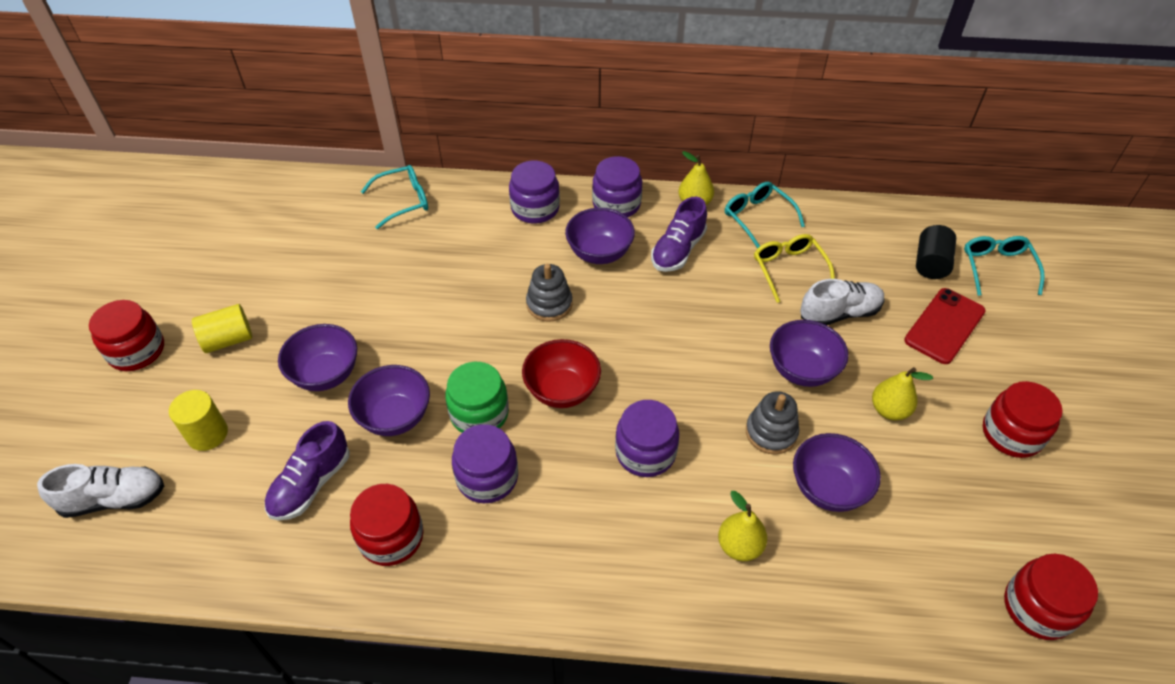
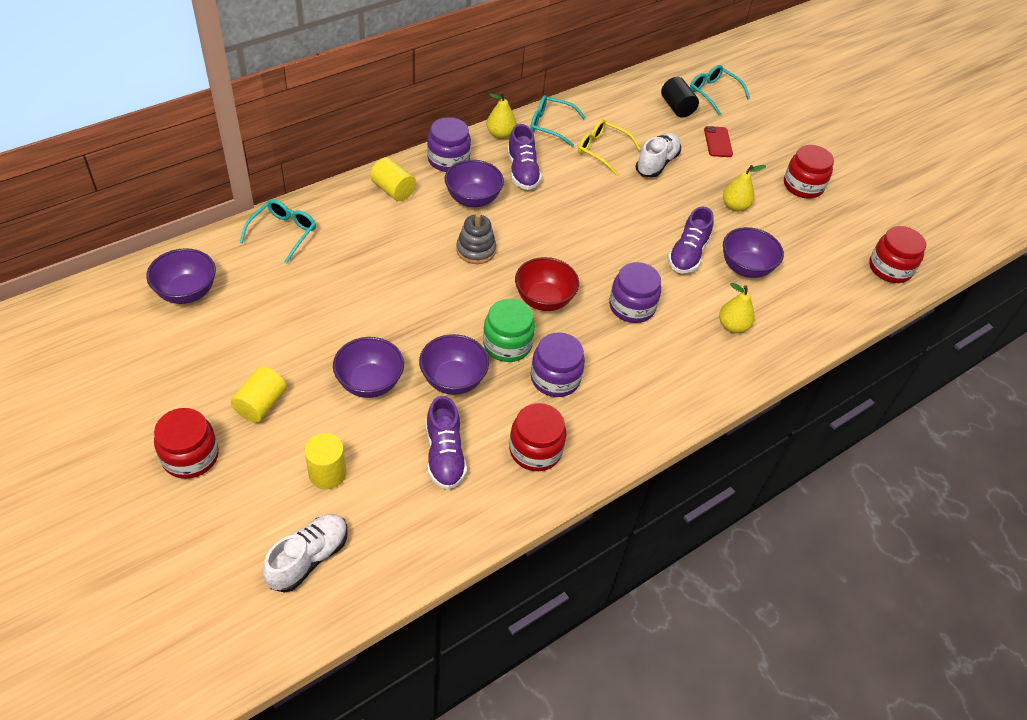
camera: 45 degrees left, 0 degrees up
purple jar [509,161,560,224] -> yellow cylinder [370,157,416,201]
grey stacking toy [746,391,799,454] -> purple shoe [668,207,714,274]
purple bowl [770,320,848,387] -> purple bowl moved to [146,248,216,304]
red phone [904,288,986,364] -> red phone [704,126,733,157], size x0.66

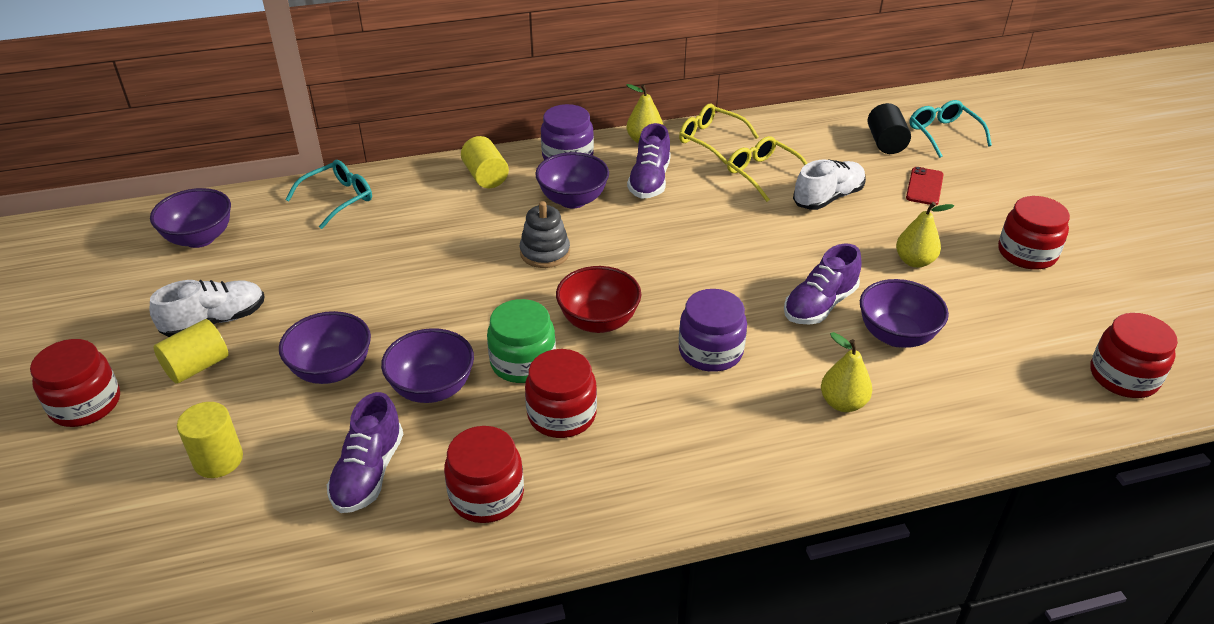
camera: 25 degrees right, 10 degrees down
white shoe [263,514,348,593] -> white shoe moved to [150,280,265,337]
turquoise glasses [530,95,586,147] -> yellow glasses [679,104,759,164]
purple jar [531,332,585,397] -> red jar [525,349,597,438]

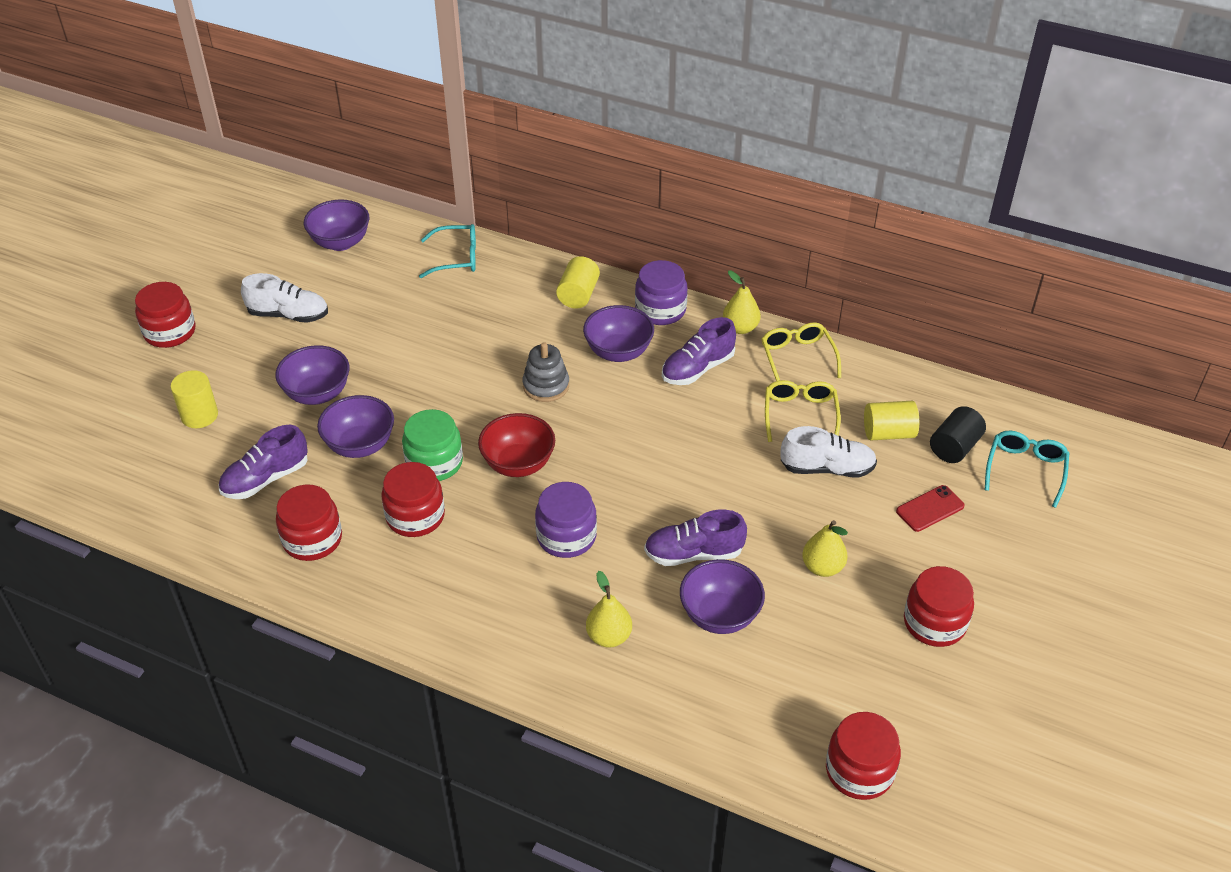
camera: 40 degrees right, 5 degrees up
yellow cylinder [154,319,228,384] -> yellow cylinder moved to [864,401,919,441]

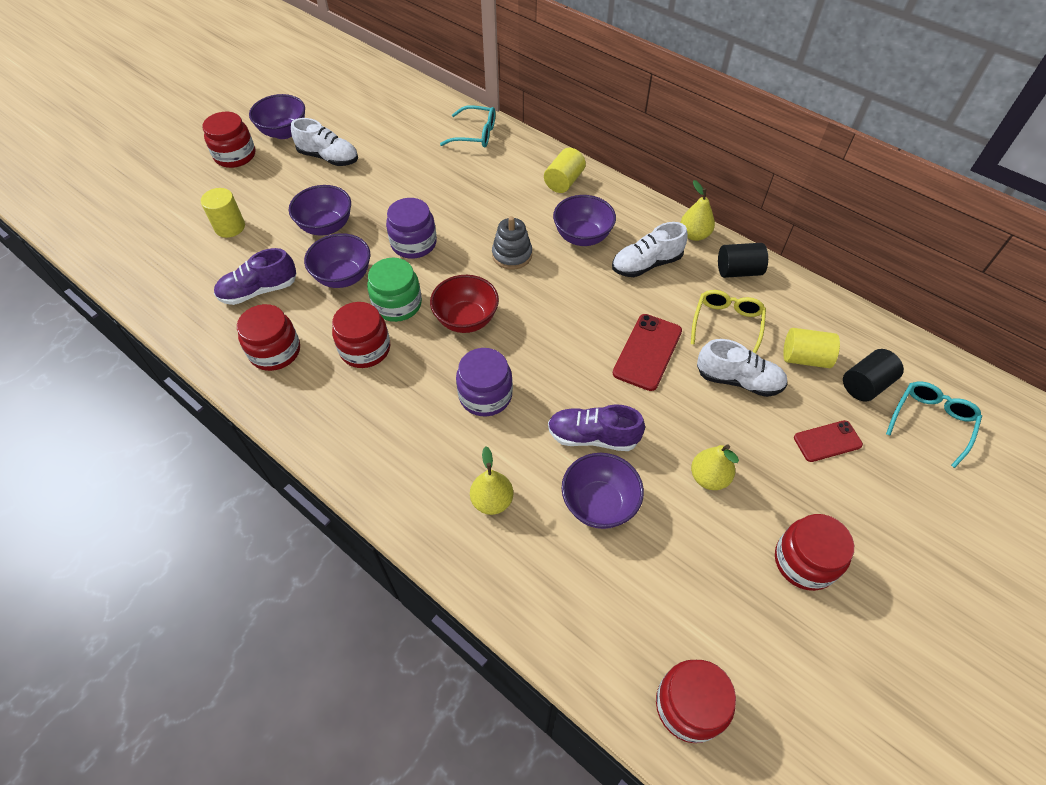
camera: 15 degrees right, 10 degrees up
purple bowl [304,199,369,251] -> purple bowl moved to [249,94,305,139]
purple jar [635,260,688,325] -> purple jar moved to [386,198,437,258]
purple shoe [662,317,736,385] -> white shoe [612,222,688,277]
yellow glasses [761,322,841,381] -> black cylinder [718,243,768,278]
none -> red phone [613,314,682,391]

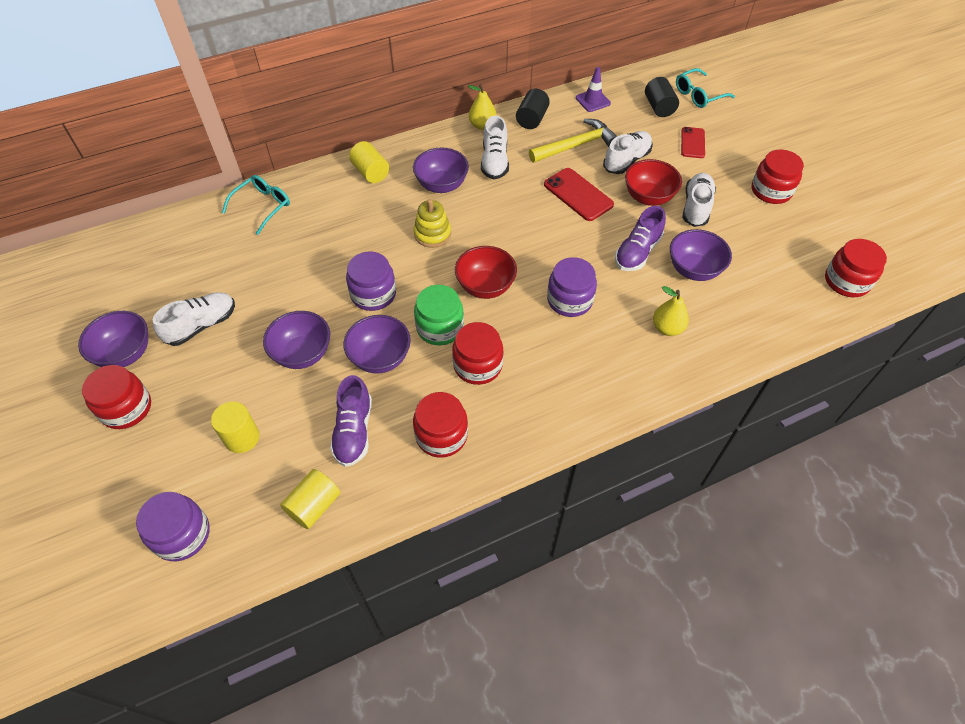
camera: 65 degrees left, 0 degrees up
grey stacking toy [492,216,532,269] -> yellow stacking toy [414,199,451,248]
yellow glasses [691,290,766,354] -> yellow hammer [529,119,617,163]
yellow pear [691,444,739,490] -> white shoe [682,173,716,227]
yellow cylinder [783,328,840,368] -> yellow cylinder moved to [280,469,340,529]
turquoise glasses [886,381,982,468] -> turquoise glasses turned 90 degrees counterclockwise [676,68,735,108]
none -> purple jar [136,492,210,561]
none -> purple traffic cone [576,67,611,112]
none -> red bowl [625,159,682,206]

